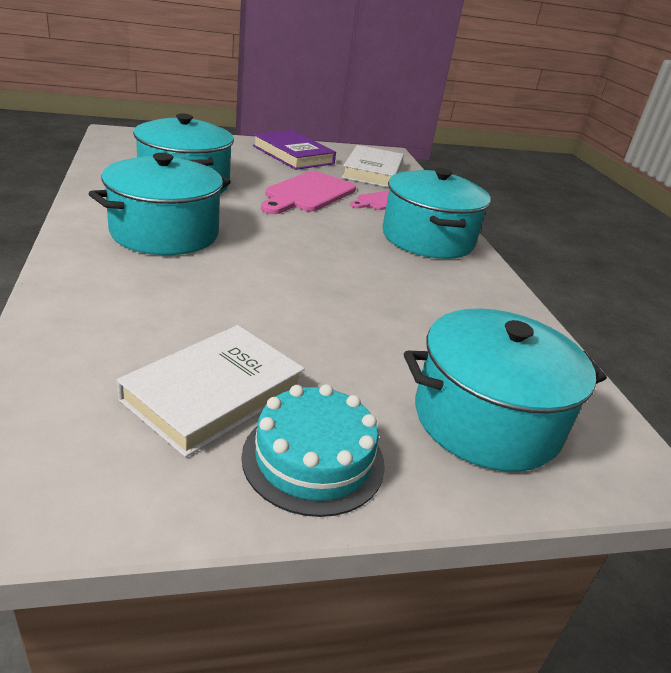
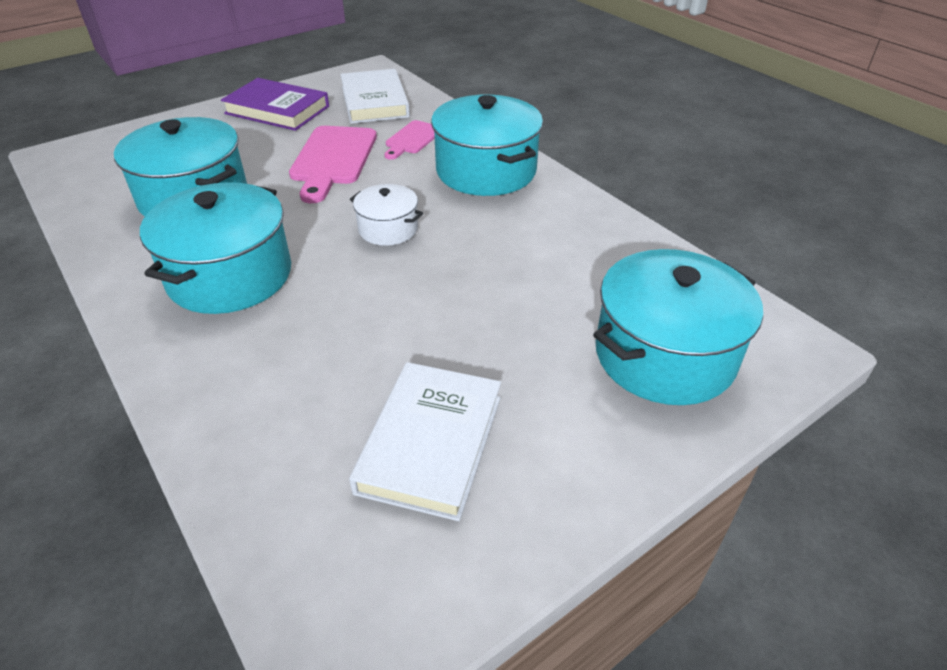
camera: 20 degrees left, 10 degrees up
turquoise cake [241,384,385,517] -> none
none -> white pot [350,184,423,246]

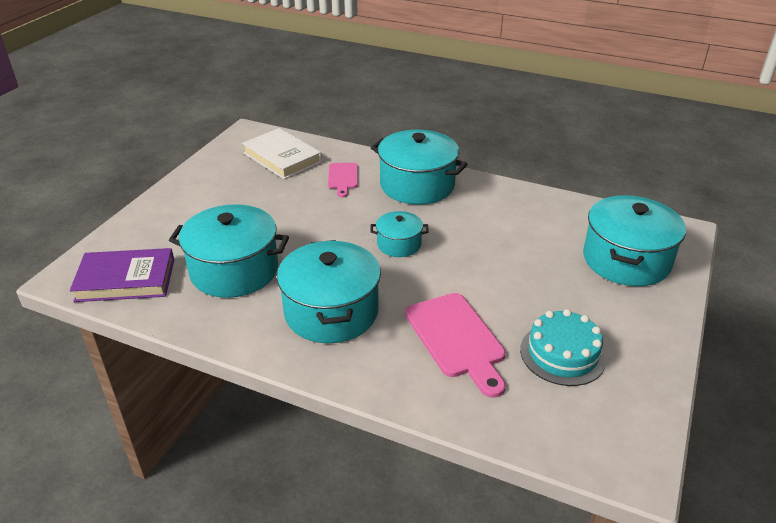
camera: 30 degrees left, 5 degrees down
purple book [221,78,329,131] -> purple book moved to [70,248,174,302]
pink cutting board [289,126,377,203] -> pink cutting board moved to [405,293,506,398]
white book [349,362,501,521] -> turquoise cake [520,309,607,386]
white pot [350,184,423,246] -> turquoise pot [370,211,429,257]

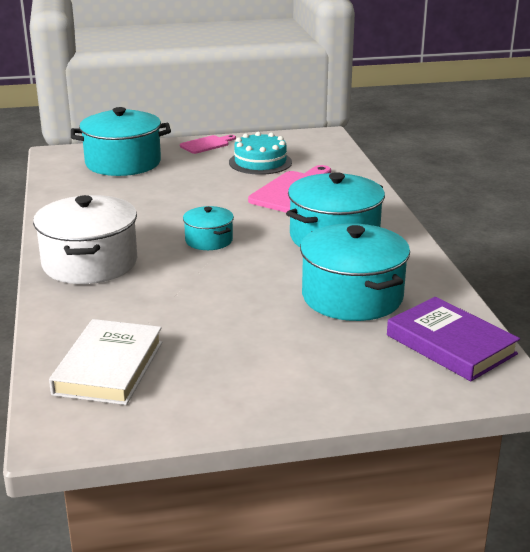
camera: 125 degrees left, 10 degrees down
pink cutting board [328,163,358,197] -> pink cutting board moved to [180,135,236,154]
turquoise pot [371,130,467,205] -> white pot [33,195,137,284]

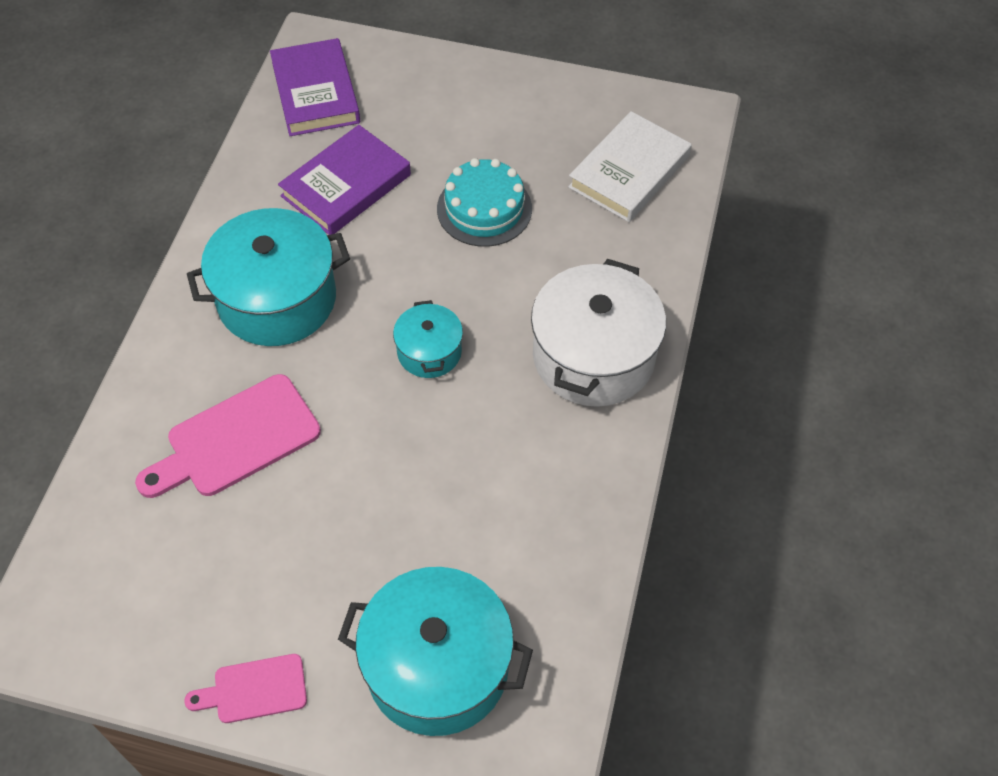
camera: 155 degrees left, 30 degrees up
turquoise cake [229,132,292,175] -> turquoise cake moved to [437,158,532,247]
turquoise pot [300,223,410,321] -> purple book [278,125,411,235]

